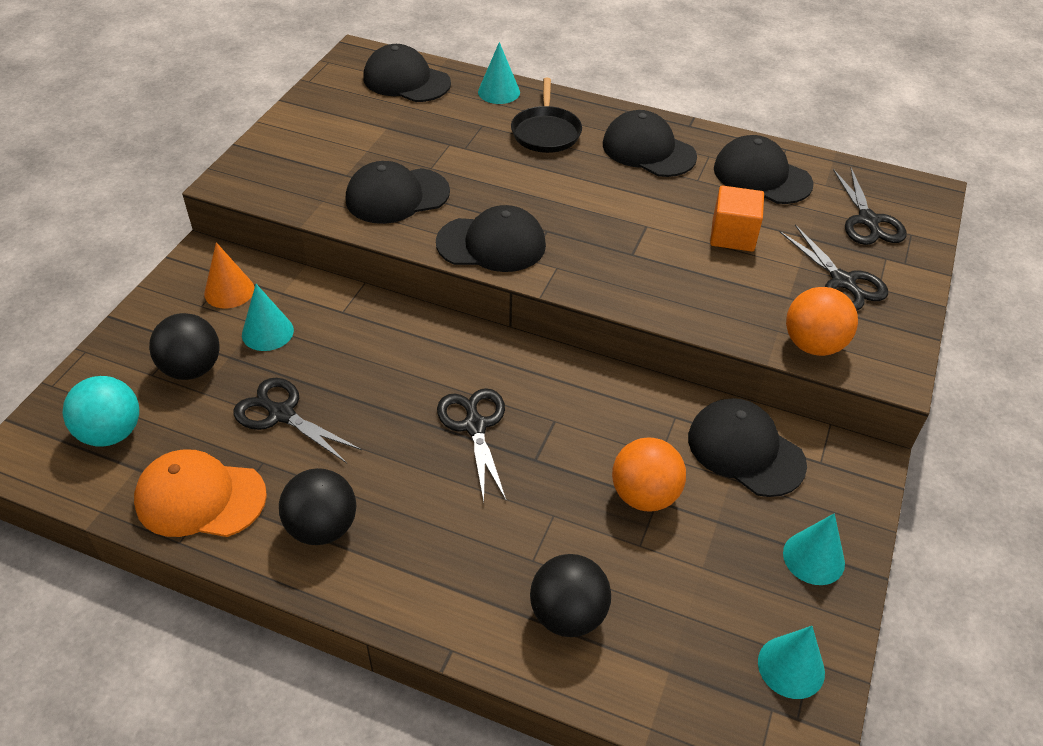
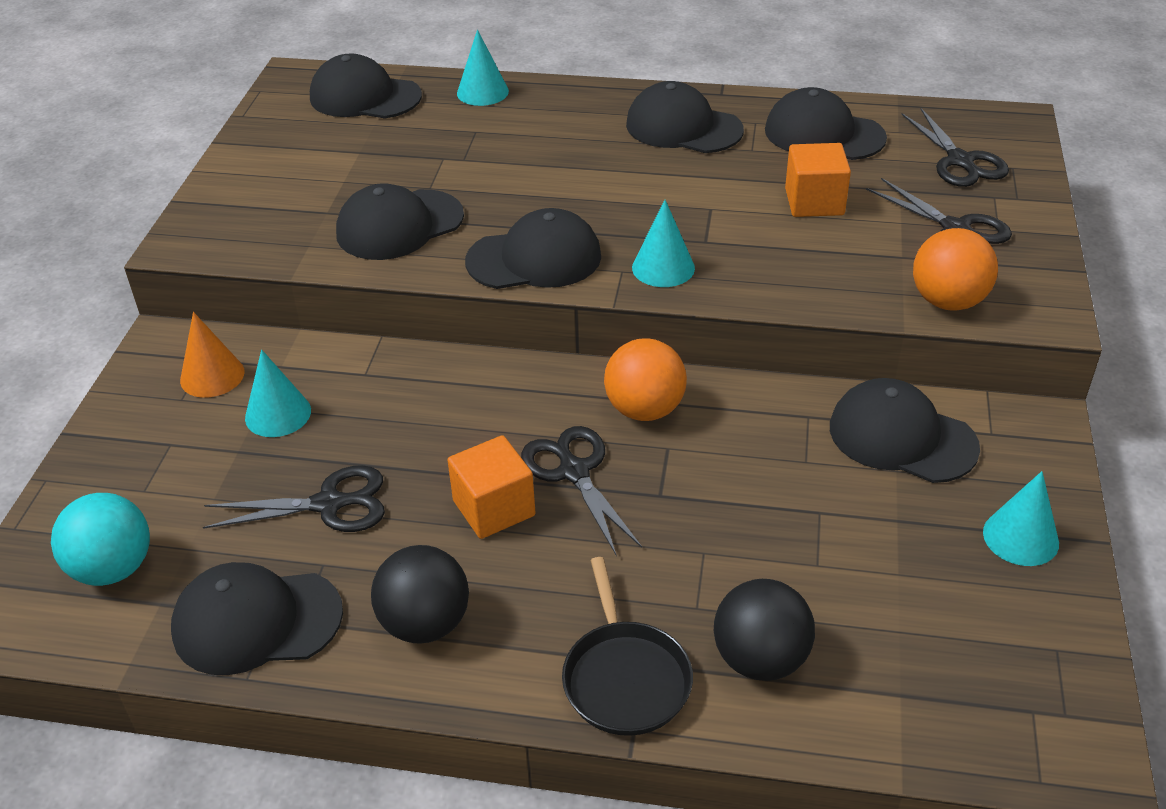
camera: 10 degrees left, 5 degrees down
orange cap [134,449,267,537] -> black cap [171,562,343,675]
black ball [149,313,220,380] -> none
black scissors [233,378,362,463] -> black scissors turned 150 degrees clockwise [203,465,385,532]
black pan [511,78,582,153] -> black pan moved to [562,557,693,736]
orange ball [612,437,686,512] -> orange ball moved to [604,338,687,421]
turquoise cone [758,626,825,699] -> turquoise cone moved to [632,200,695,287]
none -> orange cube [447,435,535,539]

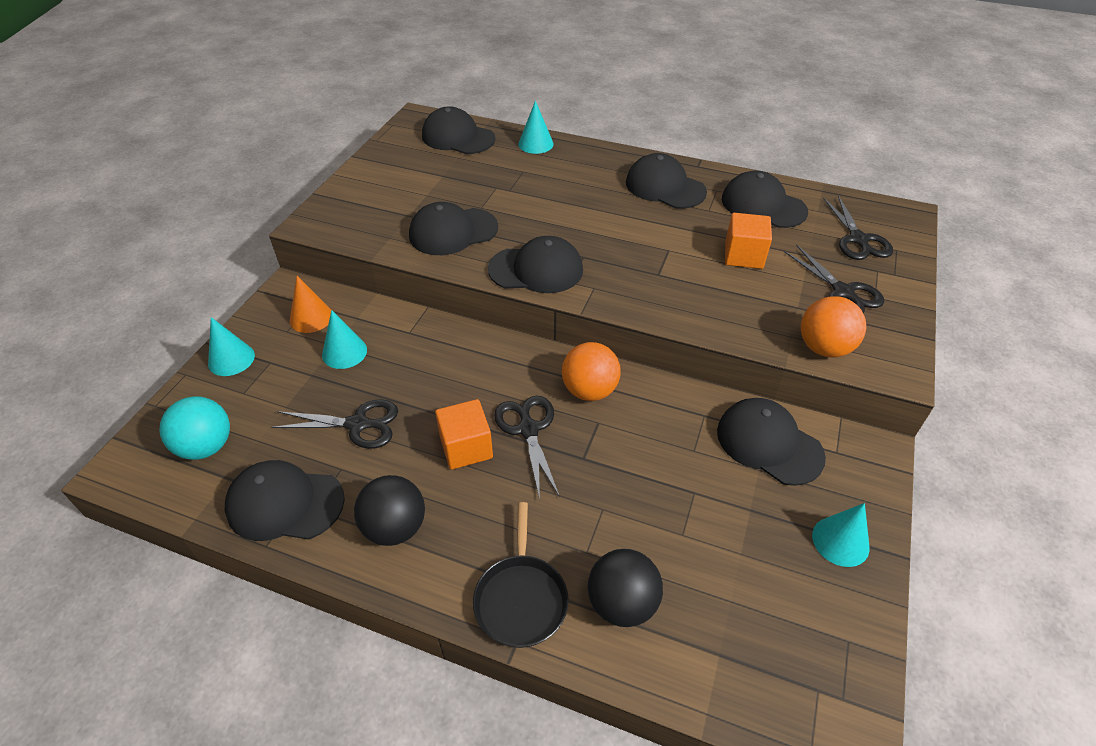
camera: 10 degrees right, 5 degrees up
turquoise cone [632,200,695,287] -> turquoise cone moved to [208,317,255,376]

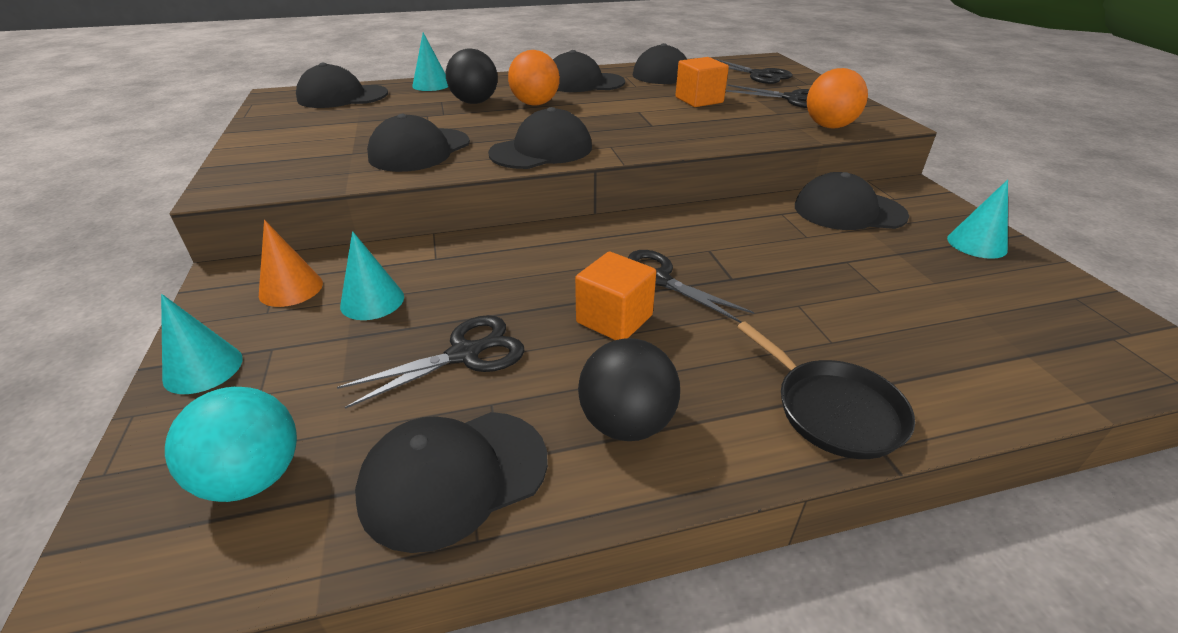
camera: 35 degrees left, 10 degrees down
orange ball [562,342,621,401] -> orange ball moved to [508,50,560,106]
black ball [587,549,663,627] -> black ball moved to [446,48,498,104]

